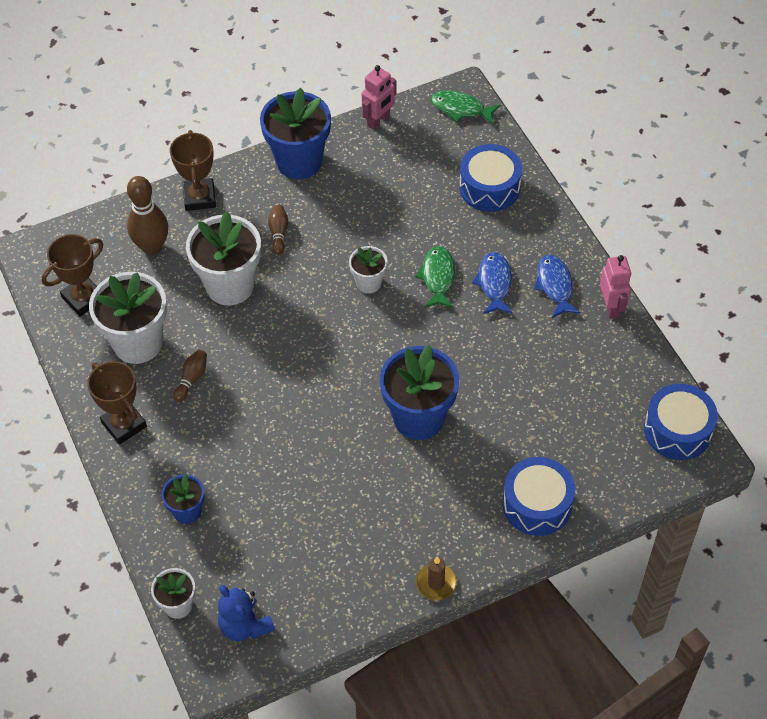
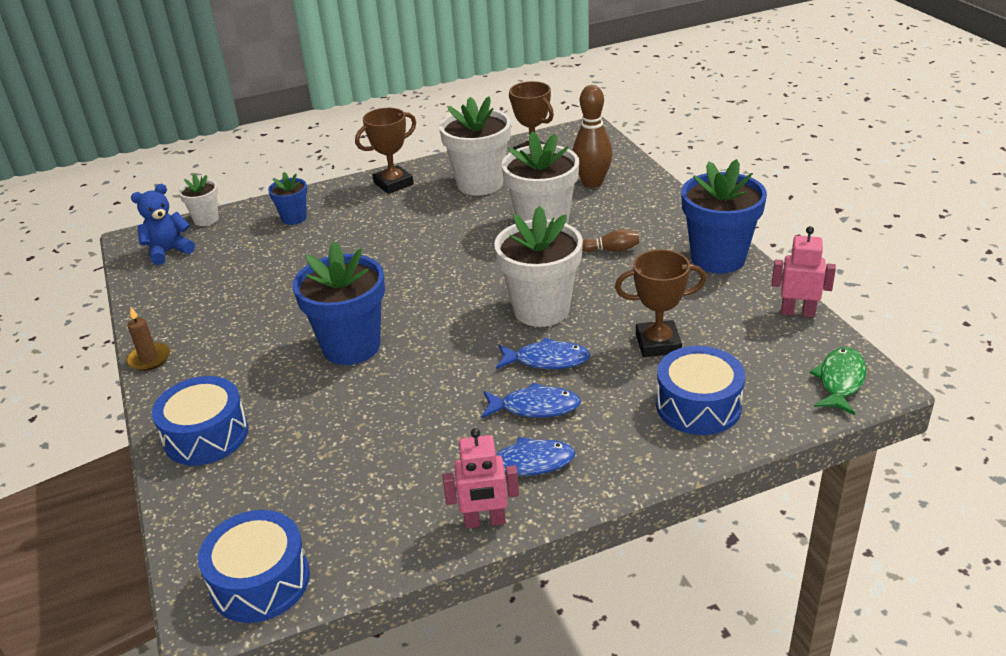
camera: 95 degrees right, 20 degrees down
brown trophy [170,130,216,211] -> brown trophy moved to [615,249,707,357]
brown bowling pin [174,350,207,402] -> none
white flower pot [349,246,388,293] -> white flower pot [494,206,583,327], size x1.91
pink robot [361,65,396,130] -> pink robot turned 150 degrees clockwise [772,226,836,318]
green fish [415,246,455,308] -> blue fish [496,338,590,369]

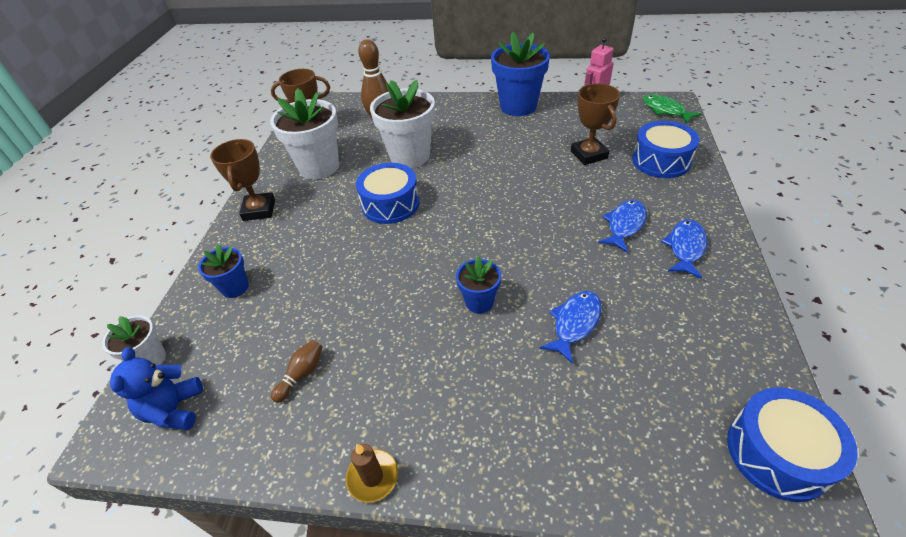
camera: 60 degrees left, 10 degrees up
blue drum [152,376,248,466] -> blue drum moved to [356,163,419,224]
blue flower pot [293,242,385,365] -> blue flower pot [456,256,501,314], size x0.52
pink robot [443,428,519,529] -> none
white flower pot [494,206,583,327] -> none
blue fish [496,338,590,369] -> blue fish moved to [539,291,602,364]
brown bowling pin [582,229,640,252] -> brown bowling pin moved to [271,340,322,403]
brown trophy [615,249,707,357] -> brown trophy turned 45 degrees counterclockwise [571,83,620,165]

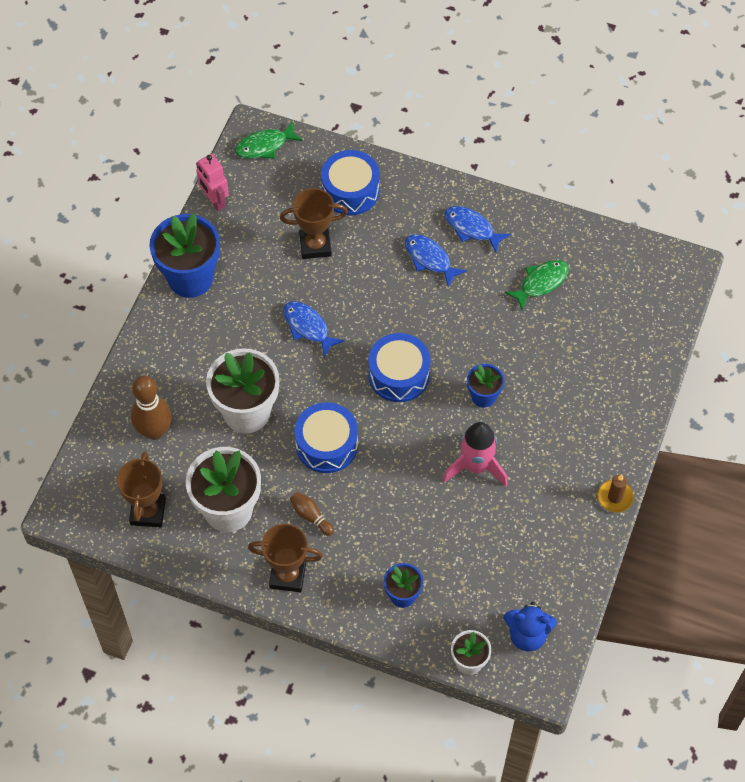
camera: 80 degrees left, 15 degrees up
brown bowling pin [271,340,322,403] -> brown bowling pin moved to [290,492,334,536]
blue fish [539,291,602,364] -> blue fish moved to [283,301,345,357]
blue drum [727,388,858,502] -> blue drum moved to [368,333,431,402]
none -> pink rocket [443,422,508,487]
none -> green fish [505,260,569,311]

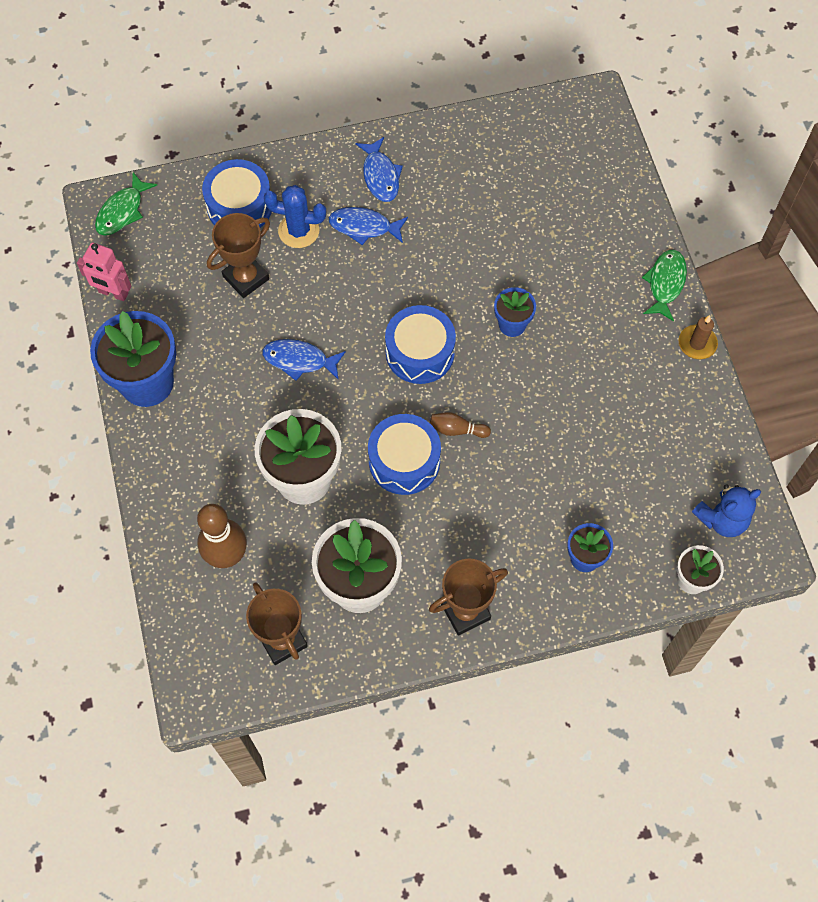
camera: 35 degrees left, 5 degrees up
brown bowling pin [290,492,334,536] -> brown bowling pin moved to [430,412,491,438]
pink rocket [443,422,508,487] -> none
blue fish [444,206,511,253] -> blue fish turned 105 degrees counterclockwise [356,137,403,202]
green fish [505,260,569,311] -> green fish moved to [642,250,687,321]
none -> blue cactus [264,185,326,248]

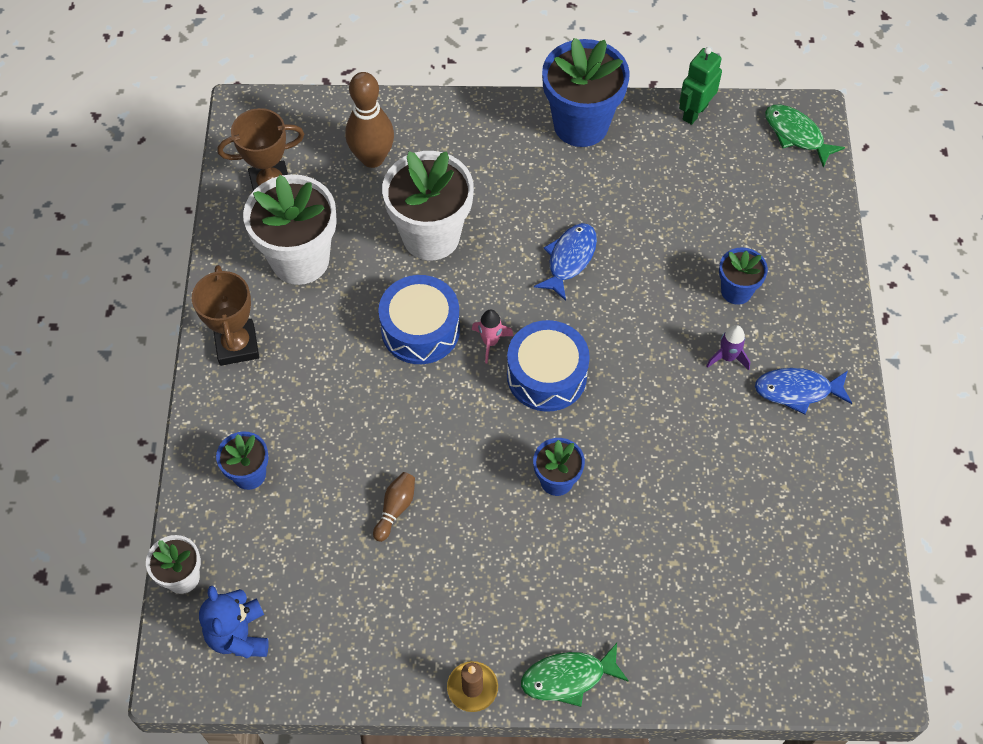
camera: 105 degrees right, 5 degrees down
pink robot [77,243,131,301] -> green robot [679,47,722,125]
blue drum [202,159,272,228] -> none
brown trophy [207,213,270,298] -> none
blue cactus [264,185,326,248] -> blue flower pot [719,247,768,305]
blue fish [329,207,408,245] -> purple rocket [707,325,750,370]
brown bowling pin [430,412,491,438] -> brown bowling pin moved to [373,472,415,542]
green fish [642,250,687,321] -> green fish turned 135 degrees clockwise [521,643,629,707]
none -> pink rocket [472,309,514,363]

